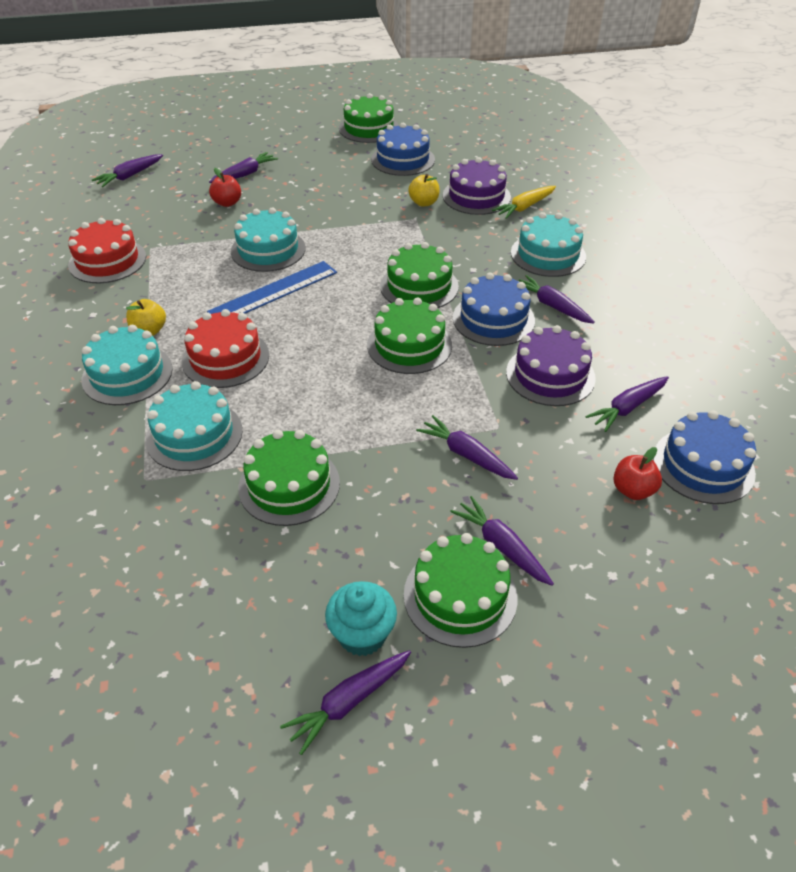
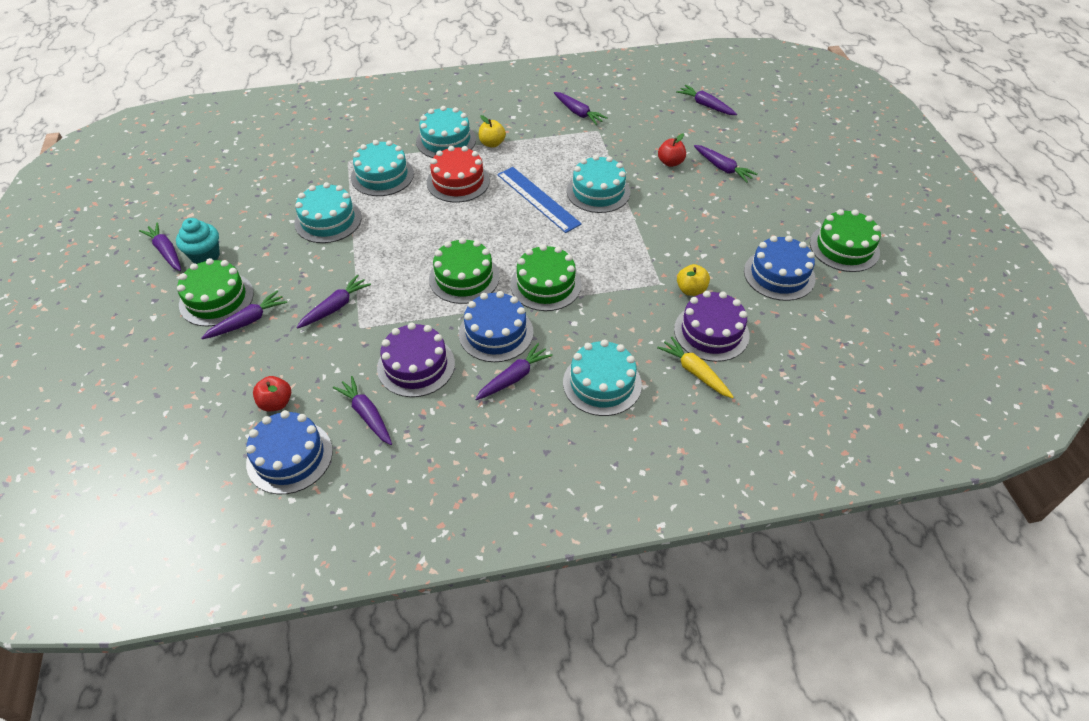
camera: 90 degrees right, 5 degrees up
red cake [68,218,146,283] -> purple carrot [554,92,608,125]
green cake [238,430,340,526] -> turquoise cake [294,182,361,243]

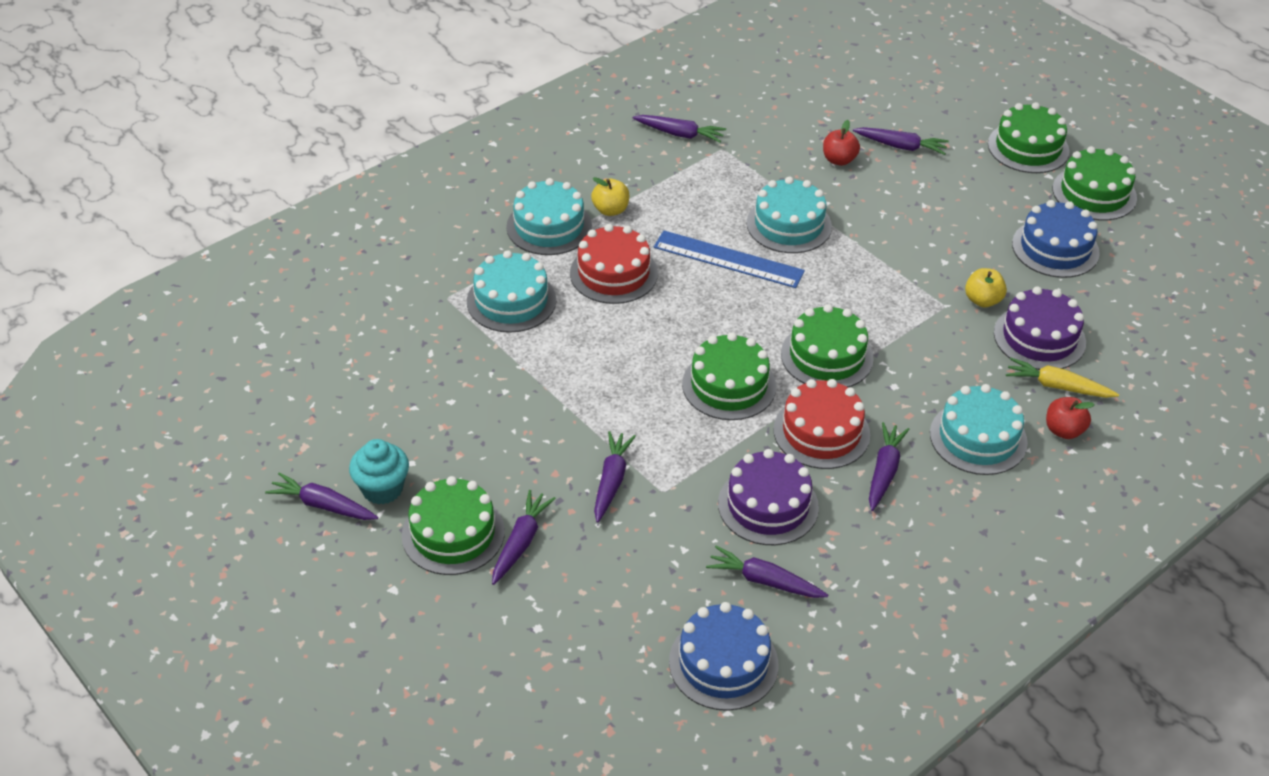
camera: 30 degrees left, 5 degrees down
red apple [253,376,291,411] -> red apple moved to [1046,397,1095,439]
turquoise cake [294,182,361,243] -> none
blue cake [459,291,534,362] -> red cake [773,379,870,469]
purple carrot [676,85,737,115] -> none
none -> green cake [988,102,1070,173]

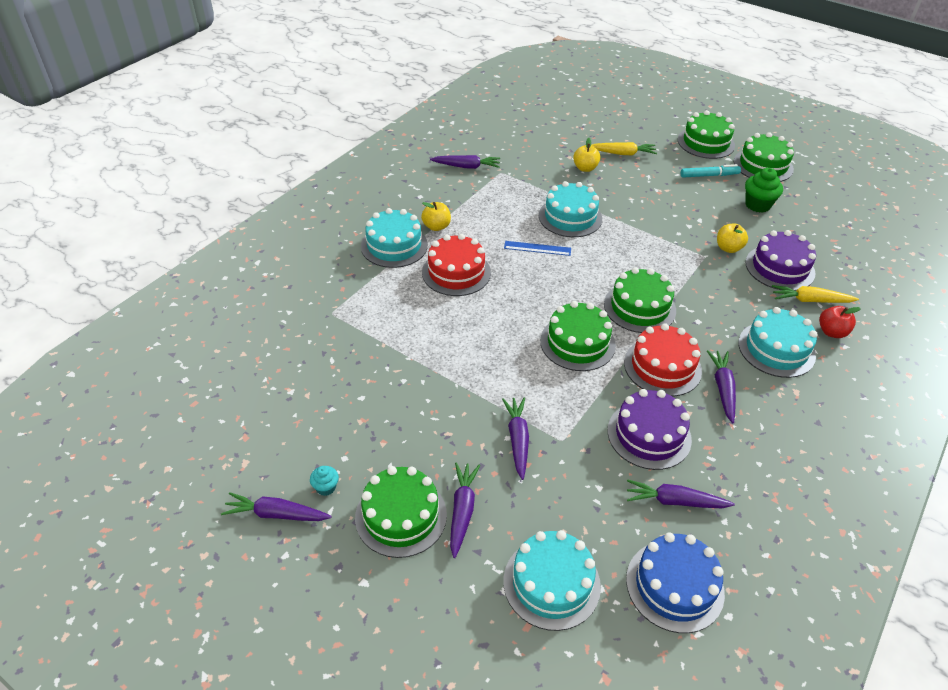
camera: 15 degrees left, 0 degrees up
turquoise cupcake [349,439,409,505] -> turquoise cupcake [310,466,339,496], size x0.54
turquoise cake [467,250,556,333] -> turquoise cake moved to [503,530,601,631]
blue ruler [654,230,805,288] -> blue ruler [504,241,571,256], size x0.58
red apple [823,120,860,166] -> yellow apple [573,138,600,172]
purple carrot [853,127,949,155] -> yellow carrot [591,142,657,155]
blue cake [1012,200,1100,278] -> green cupcake [745,168,783,213]
none -> turquoise marker [681,164,741,178]

